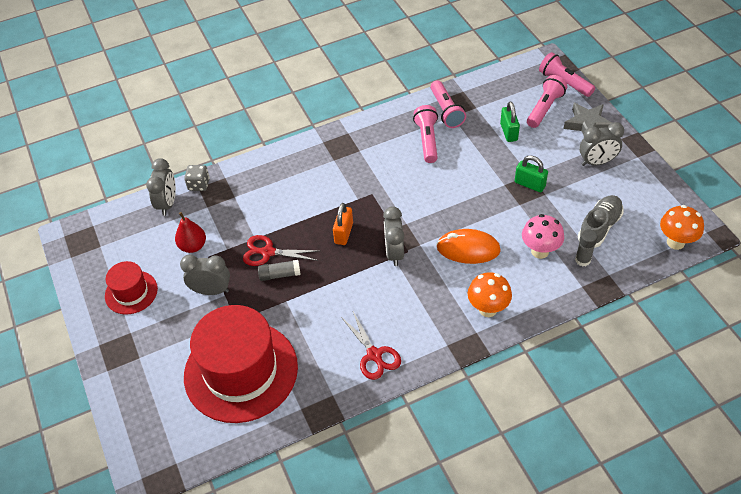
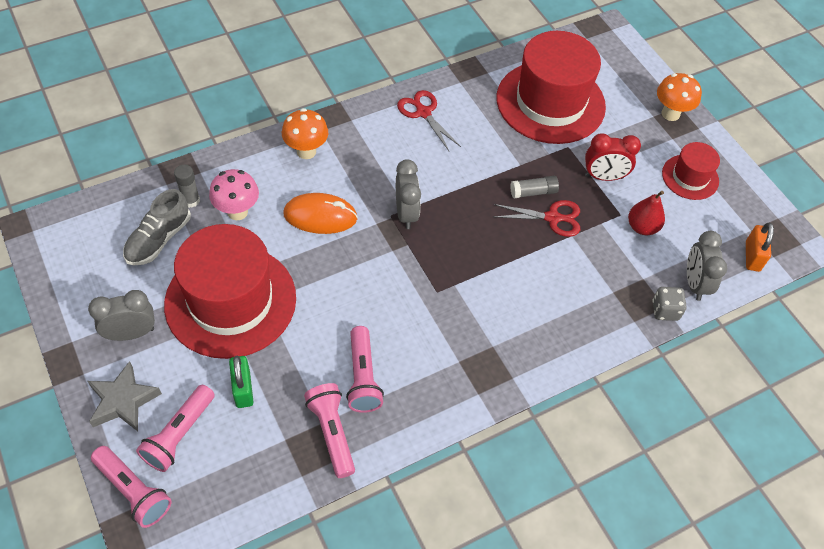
camera: 170 degrees right, 5 degrees up
grey clock [180,255,230,295] -> red clock [585,133,641,181]
orange padlock [333,203,353,245] -> orange padlock moved to [746,223,774,272]
green padlock [515,155,548,192] -> red hat [164,224,296,359]
orange mushroom [660,205,704,250] -> orange mushroom moved to [657,73,702,121]

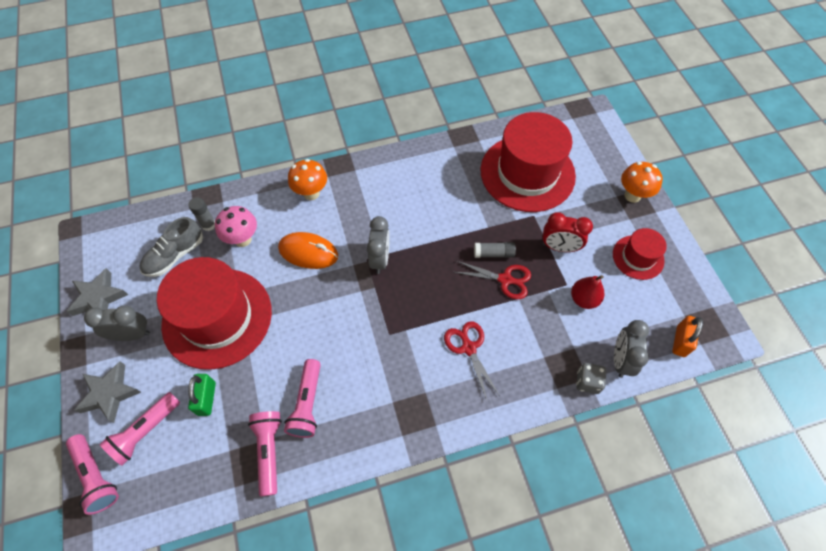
camera: 15 degrees right, 5 degrees up
red scissors [397,90,461,151] -> red scissors moved to [444,321,500,400]
none -> grey star [66,268,128,316]

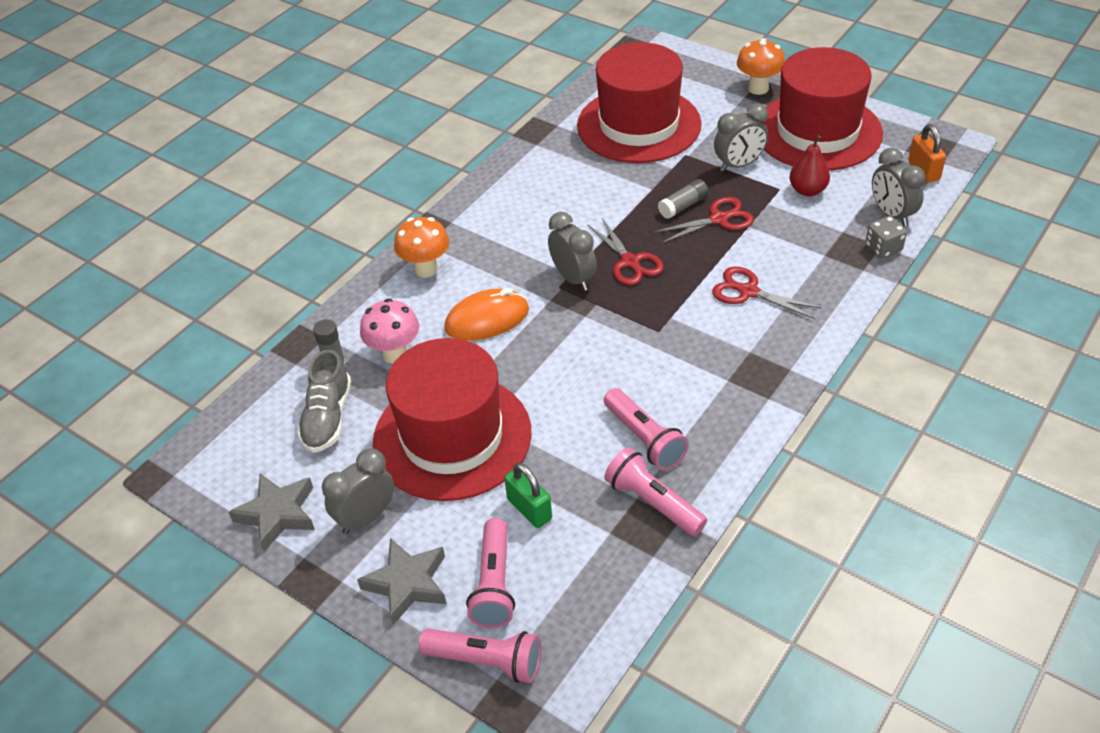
camera: 35 degrees left, 15 degrees down
red clock [542,212,593,252] -> grey clock [714,103,768,172]
red hat [613,228,667,280] -> red hat [762,47,883,171], size x2.02
none -> red scissors [588,218,664,286]

